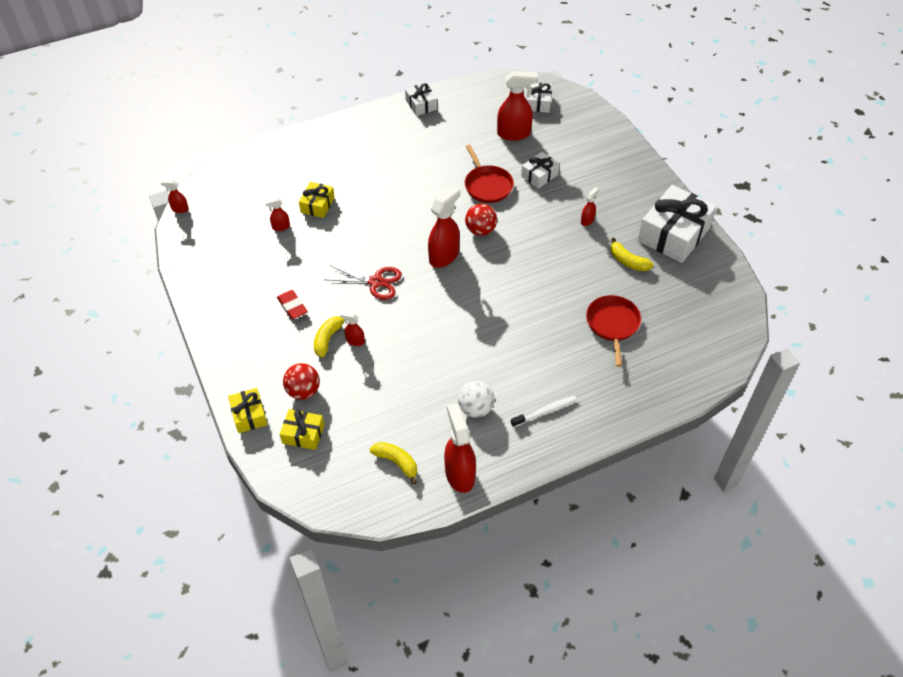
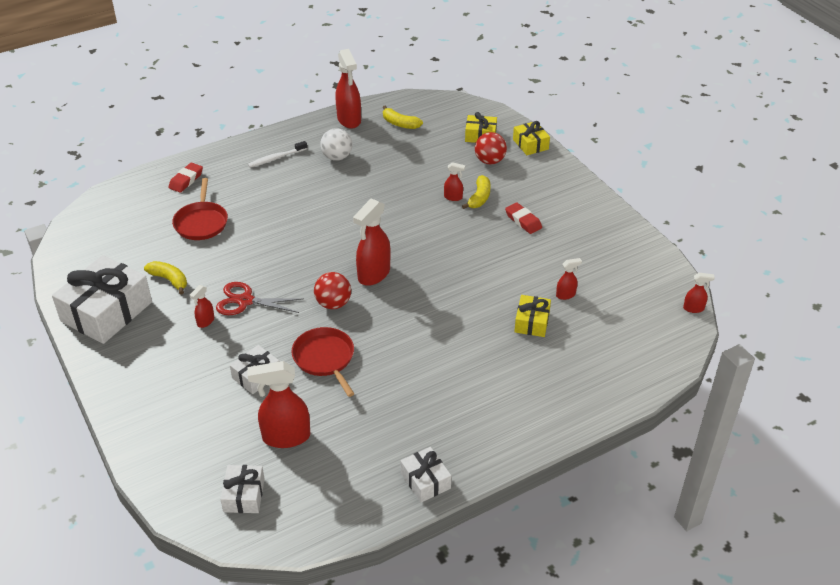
camera: 175 degrees right, 10 degrees down
red scissors [324,265,402,300] -> red scissors moved to [216,282,302,315]
none -> red eraser [169,163,203,193]

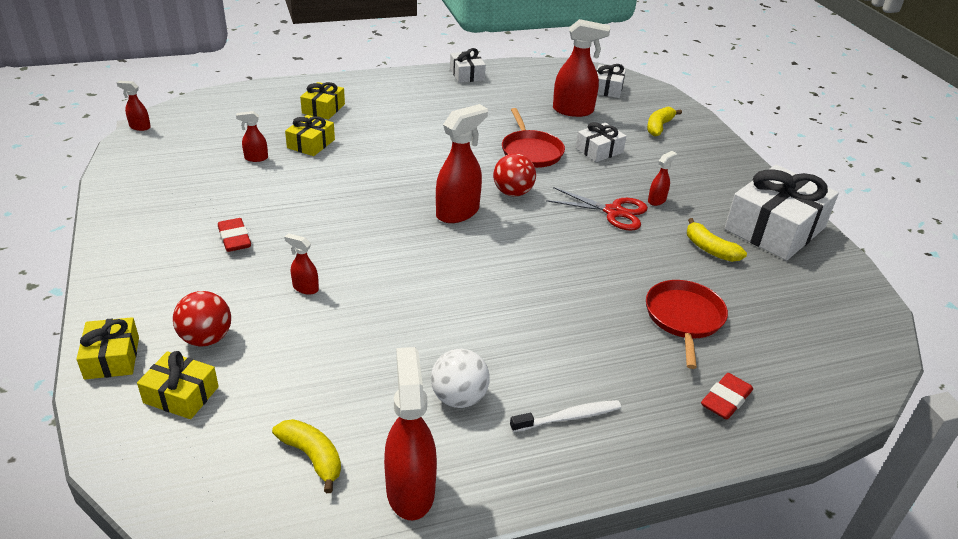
camera: 170 degrees left, 5 degrees down
yellow banana [462,175,491,209] -> yellow banana moved to [647,107,682,137]
none -> yellow gift [300,82,345,119]

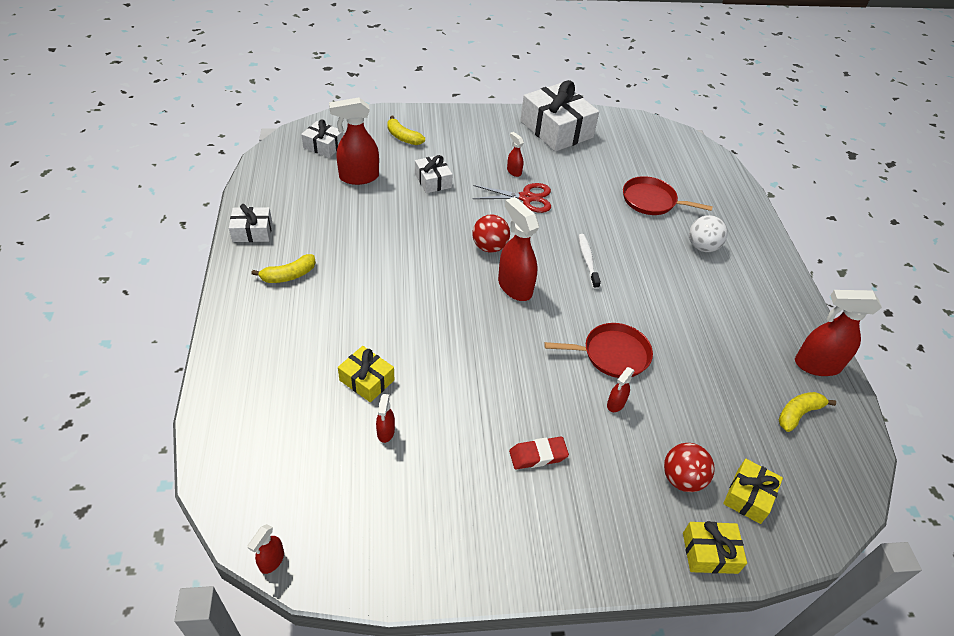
camera: 80 degrees left, 10 degrees up
yellow gift [300,82,345,119] -> none
white ball [431,349,490,408] -> white ball moved to [689,215,728,252]
red pan [502,108,565,168] -> red pan moved to [544,323,653,378]
white toothbrush [510,400,621,432] -> white toothbrush moved to [578,234,601,289]
red scissors [546,187,648,231] -> red scissors turned 60 degrees clockwise [472,183,551,213]
red spray bottle [553,19,610,117] -> red spray bottle turned 120 degrees counterclockwise [329,97,379,185]
yellow banana [687,218,747,262] -> yellow banana moved to [252,254,316,283]
red eraser [701,373,753,420] -> none

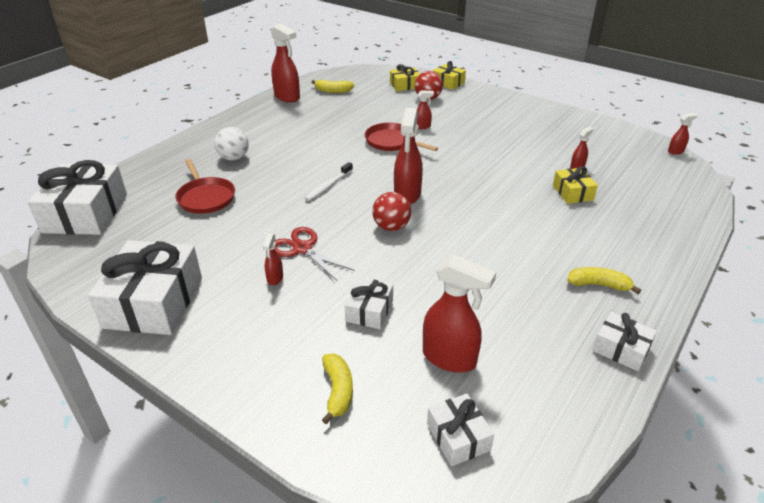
camera: 135 degrees left, 10 degrees down
red eraser [509,437,569,469] -> none
none -> white gift [28,160,127,235]

